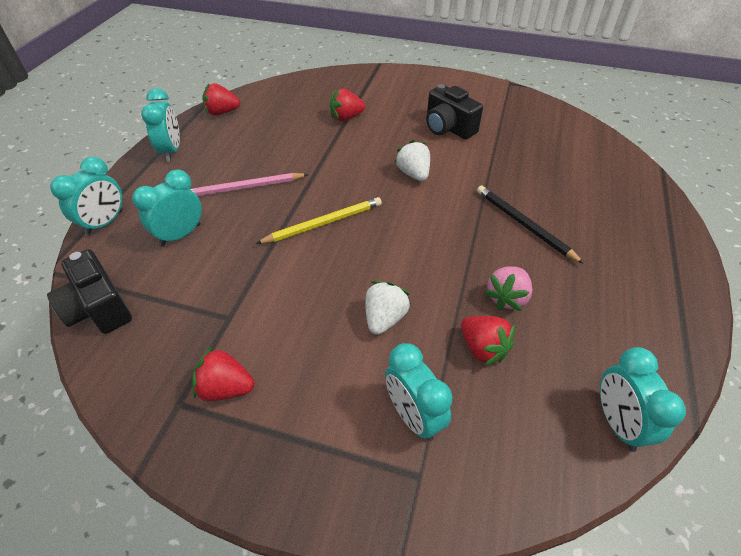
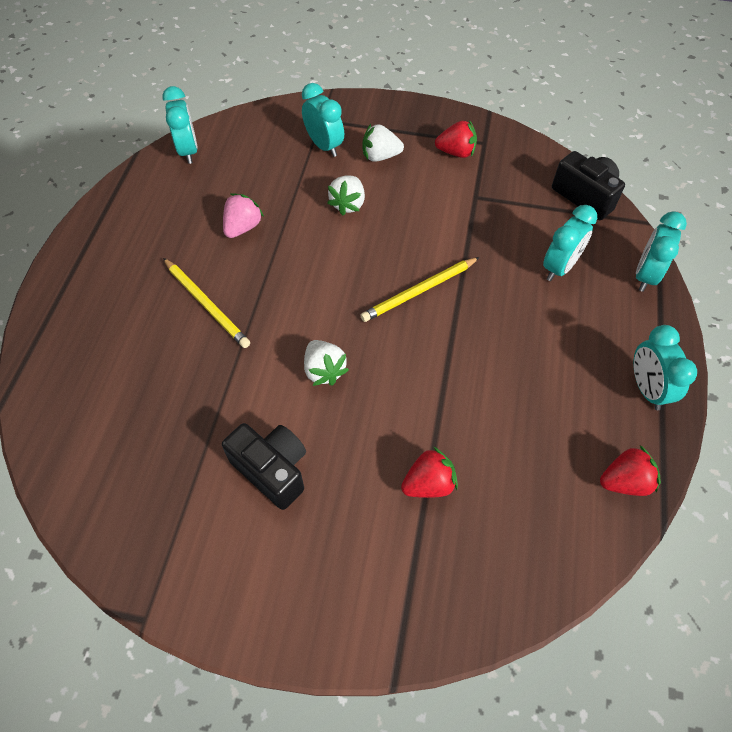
camera: 175 degrees right, 10 degrees up
pink pencil [190,173,309,196] -> none
red strawberry [461,316,515,366] -> none
black pencil [477,185,584,264] -> yellow pencil [163,258,250,348]
none -> white strawberry [363,124,404,162]

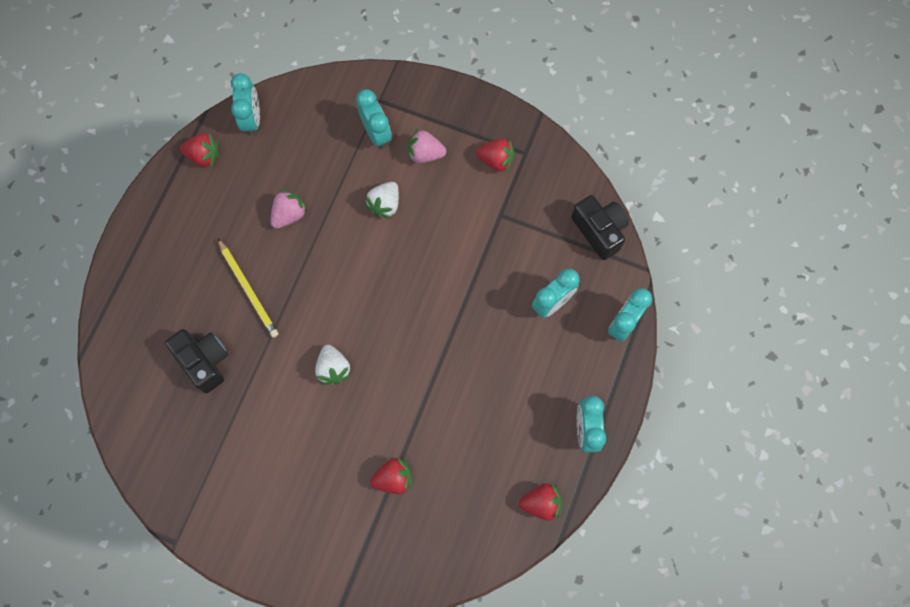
camera: 10 degrees right, 15 degrees up
black camera [222,423,306,510] -> black camera moved to [165,329,228,393]
yellow pencil [360,257,480,322] -> none
white strawberry [363,124,404,162] -> pink strawberry [408,129,446,163]
none -> red strawberry [180,133,219,167]

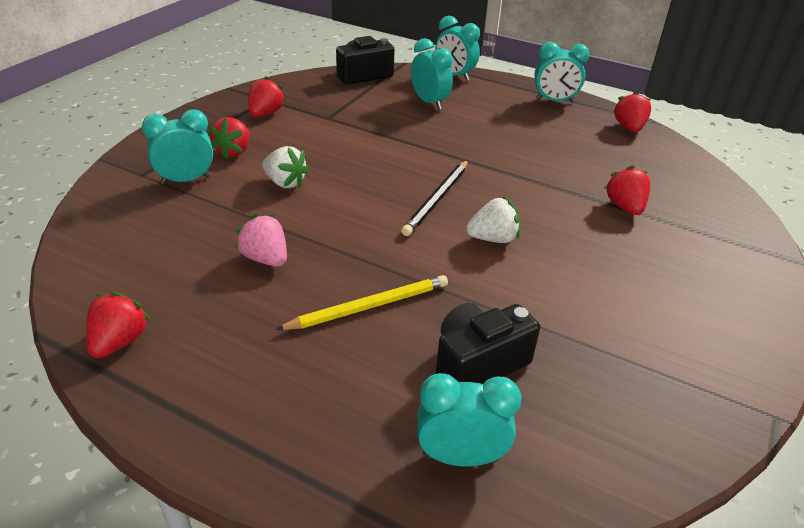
camera: 85 degrees left, 35 degrees down
turquoise clock [231,73,260,136] -> turquoise clock moved to [417,373,522,466]
pink strawberry [408,129,446,163] -> red strawberry [209,117,249,159]
none -> black pencil [401,160,468,236]

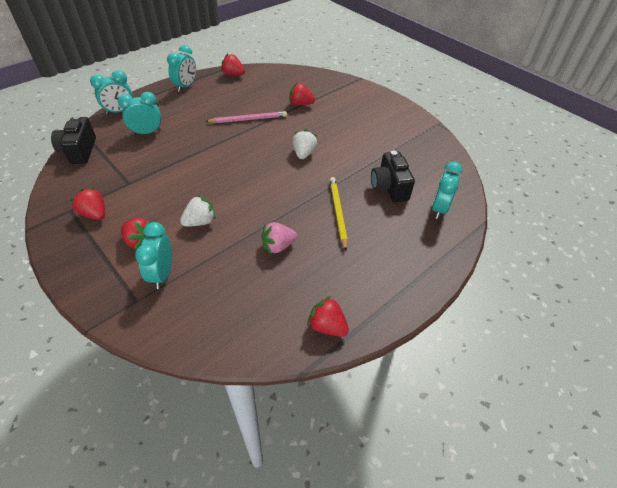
camera: 70 degrees left, 10 degrees up
black pencil [401,160,468,236] -> none
none -> pink pencil [205,111,287,123]

